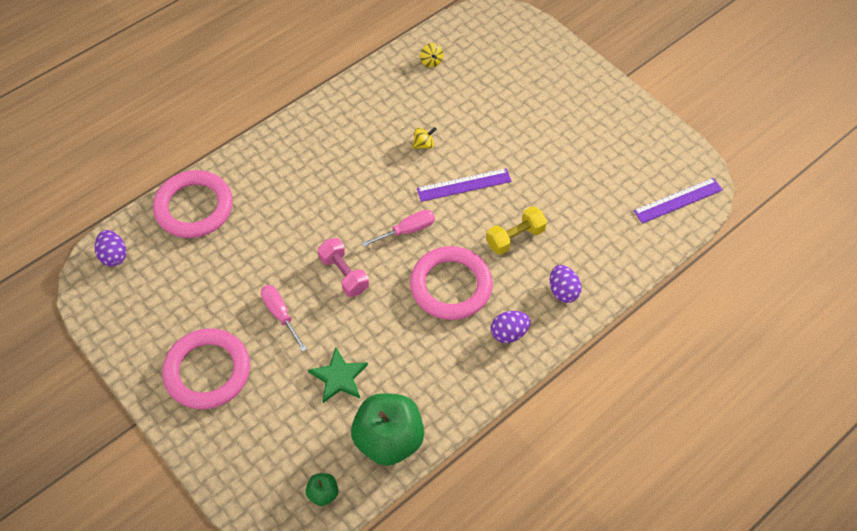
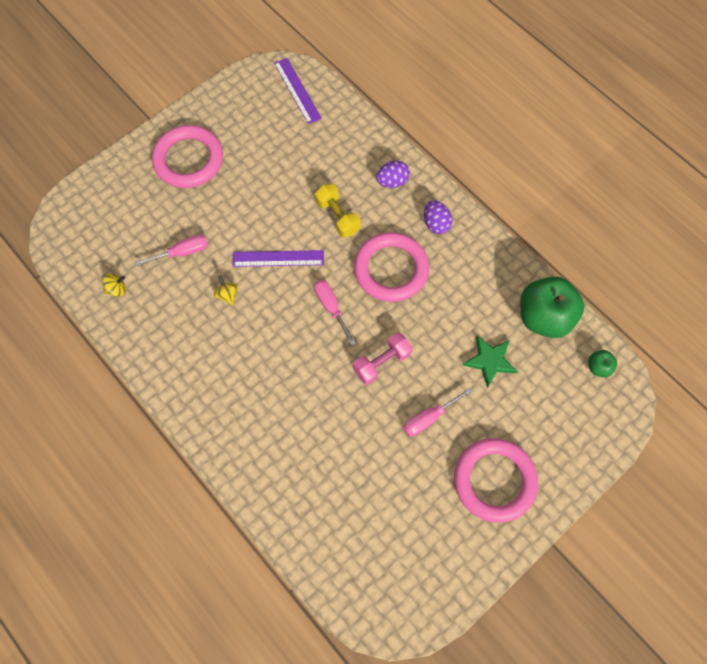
camera: 90 degrees left, 10 degrees up
purple egg [95,230,127,267] -> none
pink ring [153,170,233,238] -> pink ring moved to [152,125,223,188]
purple ruler [417,168,512,202] -> purple ruler turned 75 degrees counterclockwise [233,250,324,267]
none -> pink screwdriver [135,235,208,266]

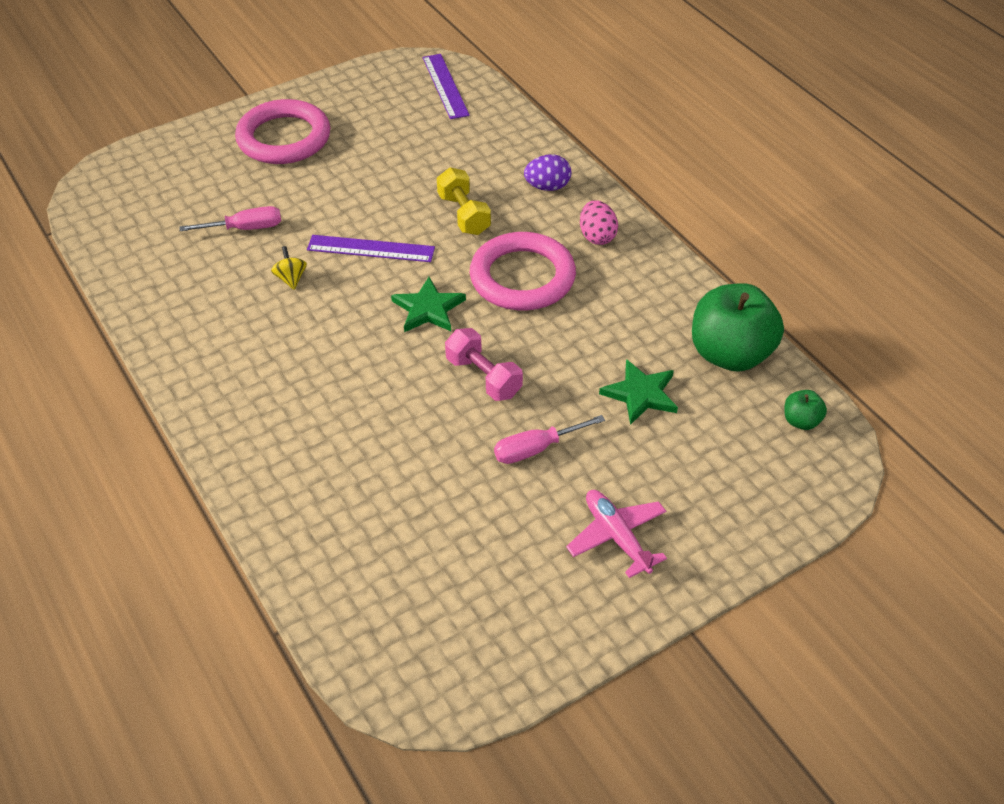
camera: 10 degrees right, 20 degrees down
yellow spinning top [103,274,126,297] -> none
pink screwdriver [314,280,356,345] -> green star [391,277,466,332]
pink dumbbell [353,332,412,385] -> pink dumbbell turned 75 degrees clockwise [445,328,523,401]
purple egg [424,200,453,234] -> pink egg [580,200,618,245]
pink ring [454,438,538,523] -> pink plane [566,490,667,578]

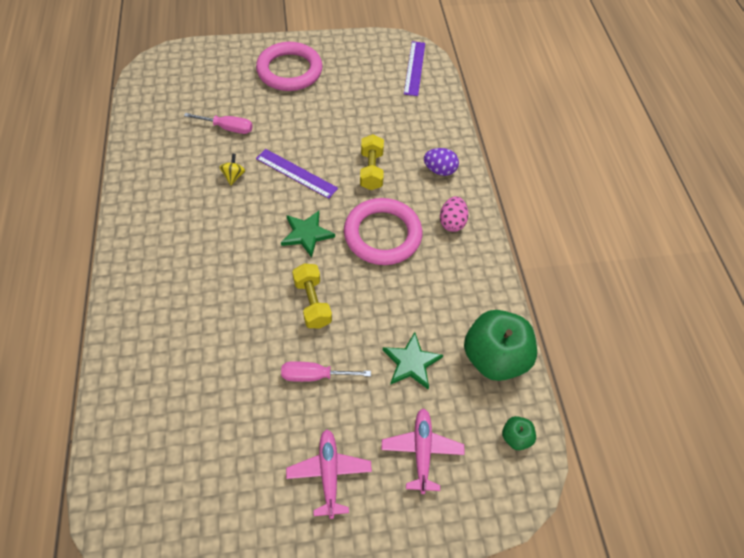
camera: 20 degrees right, 10 degrees up
pink dumbbell [445,328,523,401] -> yellow dumbbell [292,263,332,328]
none -> pink plane [381,408,465,494]

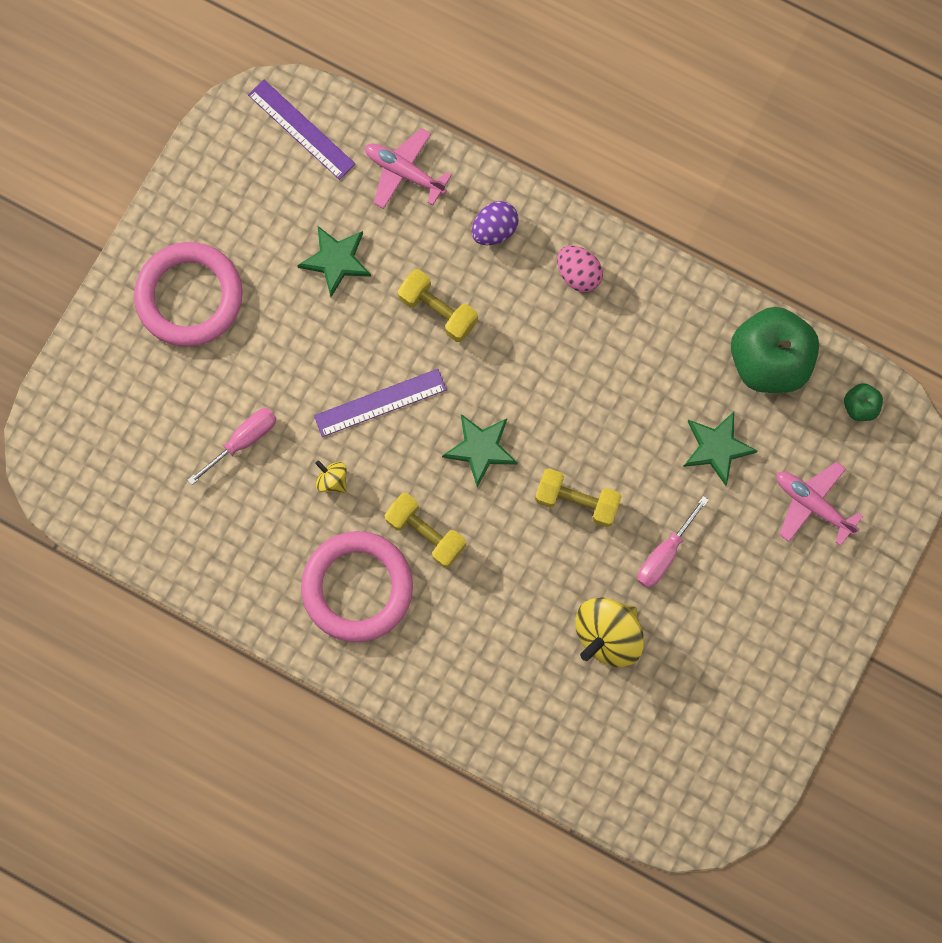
camera: 50 degrees left, 20 degrees up
pink plane [286,430,372,519] -> pink plane moved to [365,128,452,209]
pink ring [344,198,423,265] -> pink ring moved to [301,531,413,642]
none -> green star [297,226,371,297]
none -> yellow dumbbell [384,493,466,568]
none -> yellow spinning top [575,597,644,667]

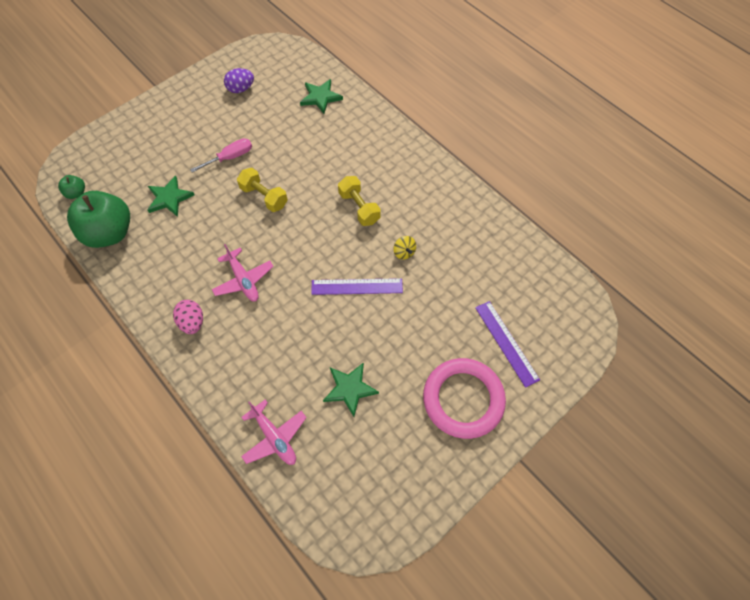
camera: 160 degrees left, 15 degrees down
pink screwdriver [188,408,277,485] -> none
purple ruler [248,80,355,180] -> purple ruler moved to [475,301,540,388]
pink ring [301,531,413,642] -> none
yellow dumbbell [398,269,478,342] -> none
green star [442,414,518,487] -> green star moved to [300,79,343,114]
purple egg [472,201,519,245] -> purple egg moved to [224,68,254,93]
yellow spinning top [575,597,644,667] -> none
pink plane [776,462,863,546] -> pink plane moved to [212,244,274,301]

